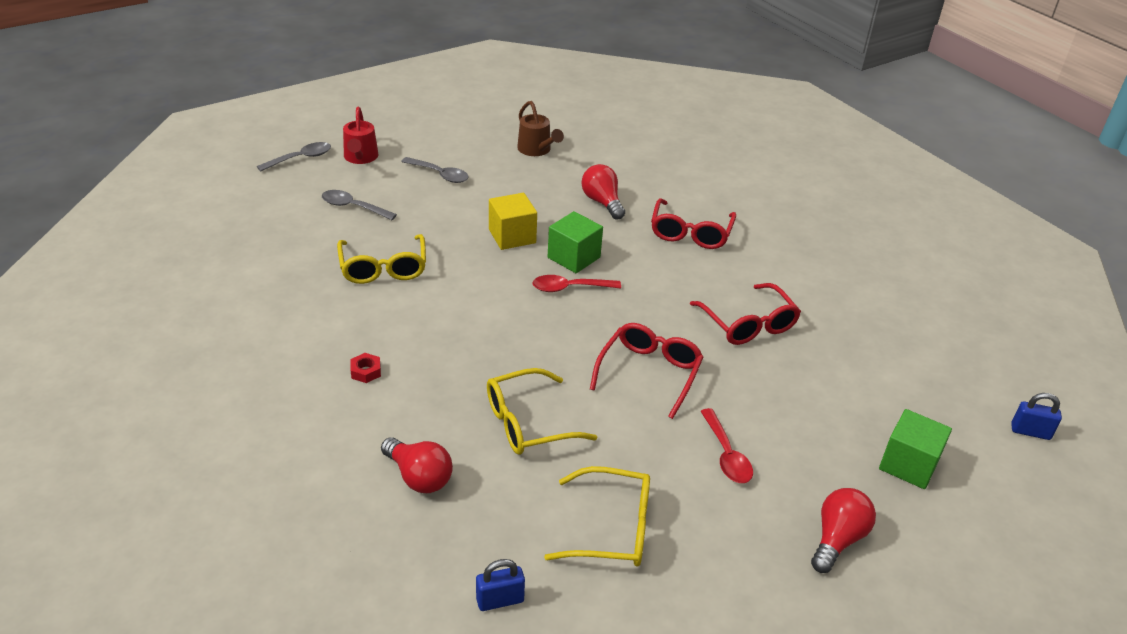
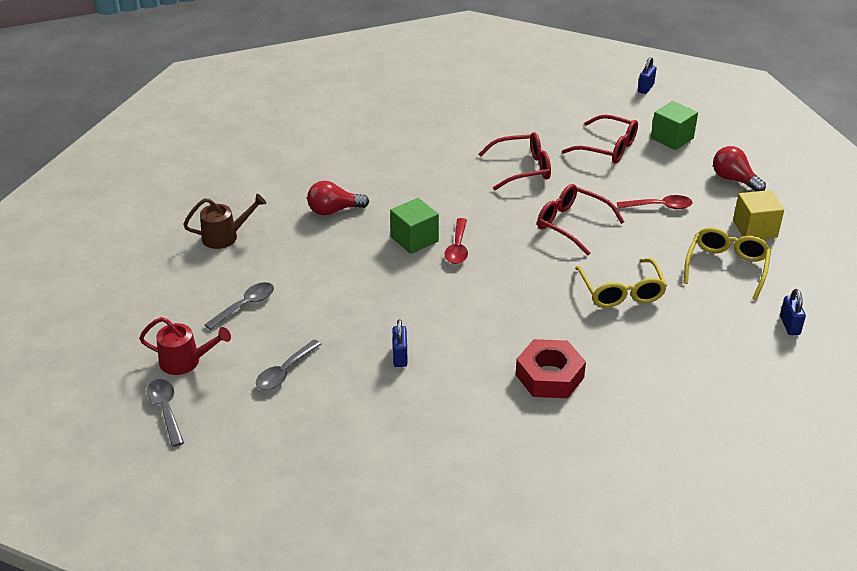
camera: 75 degrees left, 0 degrees up
yellow glasses [337,234,426,284] -> blue padlock [393,319,408,367]
red nut [350,353,381,383] -> red nut [516,339,586,398], size x2.29
red light bulb [381,437,453,493] -> none
yellow cube [489,193,537,250] -> yellow cube moved to [733,190,784,239]
red glasses [651,198,736,249] -> red glasses moved to [562,115,638,164]

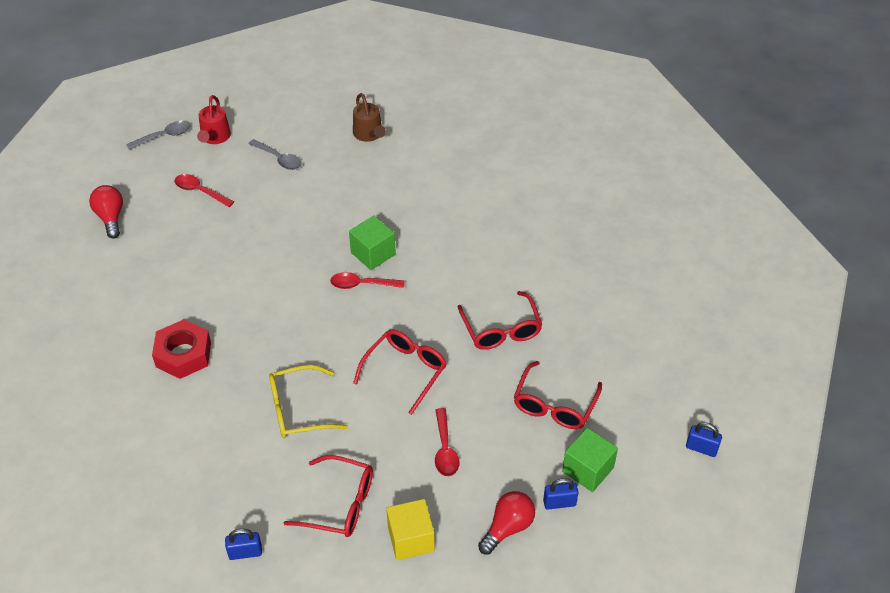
camera: 85 degrees right, 10 degrees up
grey spoon [256,340,322,390] -> red spoon [174,174,234,207]
red light bulb [307,181,369,216] -> red light bulb moved to [89,185,123,239]
blue padlock [393,319,408,367] -> blue padlock moved to [543,478,578,509]
yellow glasses [683,227,771,300] -> red glasses [284,455,373,537]

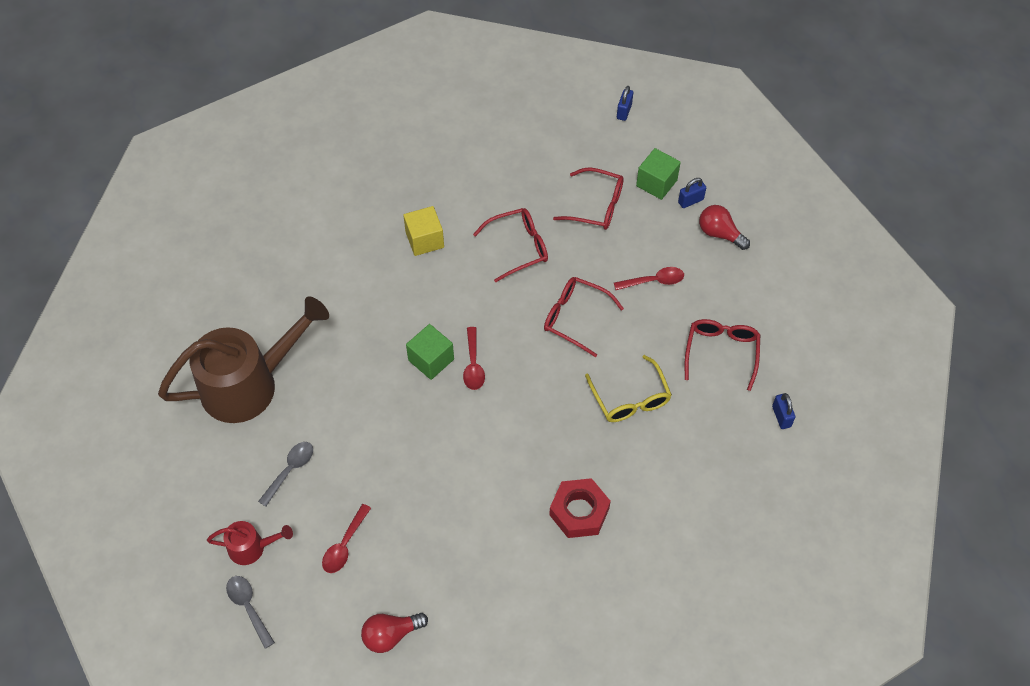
camera: 95 degrees left, 10 degrees up
brown watering can [353,93,386,142] -> brown watering can [158,296,329,423], size x2.22
yellow cube [386,499,435,560] -> yellow cube moved to [403,206,444,256]
blue padlock [543,478,578,509] -> blue padlock turned 75 degrees clockwise [678,178,706,208]

